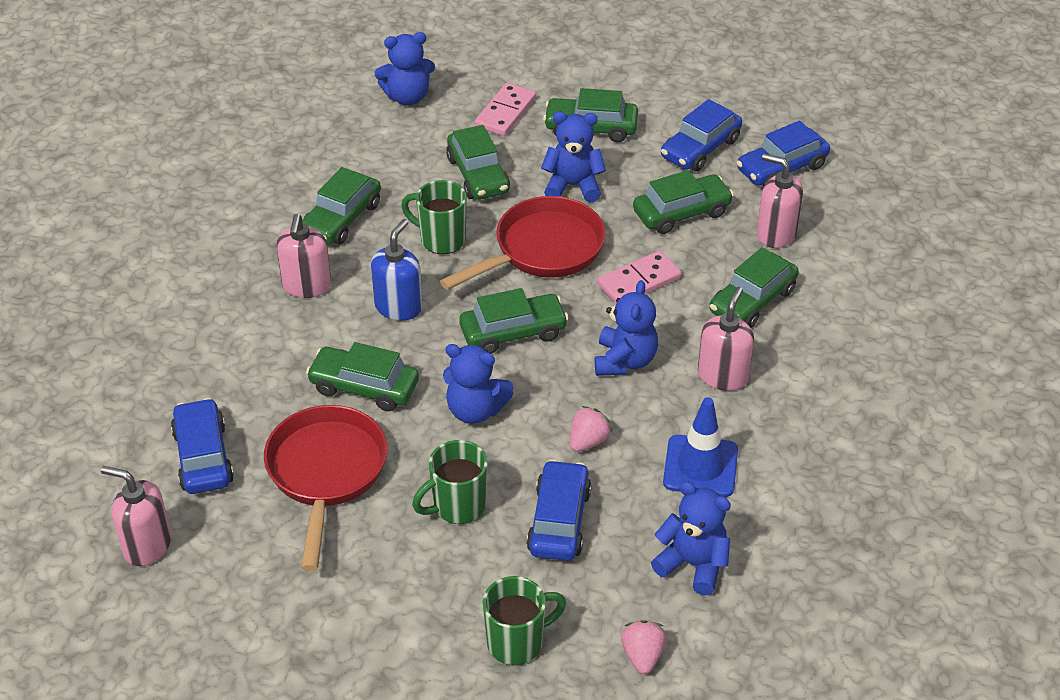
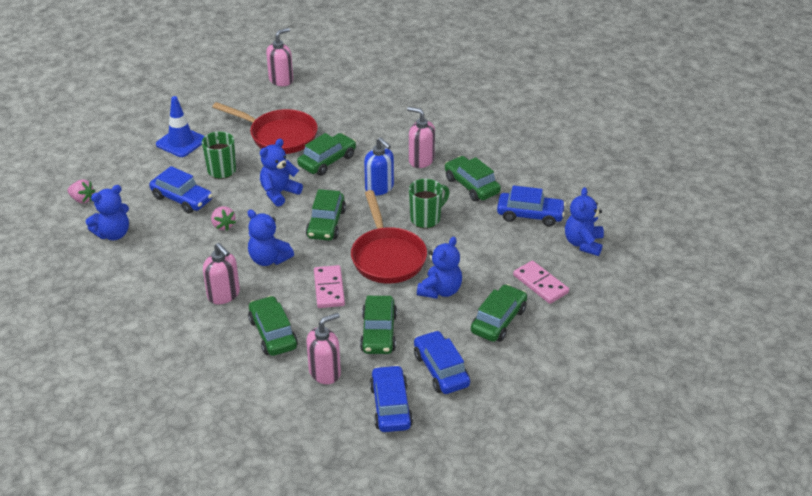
camera: 115 degrees right, 5 degrees down
blue car [171,398,234,494] -> blue car moved to [497,185,566,227]
green car [446,125,510,200] -> none
green mug [483,576,566,665] -> none
blue traffic cone [663,397,738,497] -> blue traffic cone moved to [156,96,205,157]

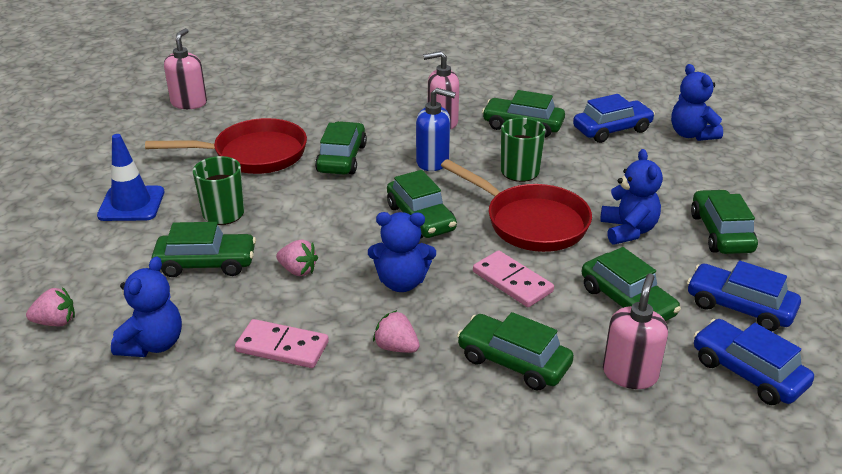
camera: 35 degrees left, 5 degrees down
blue car [149,166,212,213] -> green car [152,222,256,277]
pink soap dispenser [203,243,240,304] -> pink strawberry [373,310,420,353]
blue teddy bear [260,139,303,207] -> none
pink domino [513,261,569,304] -> pink domino moved to [235,319,329,368]

